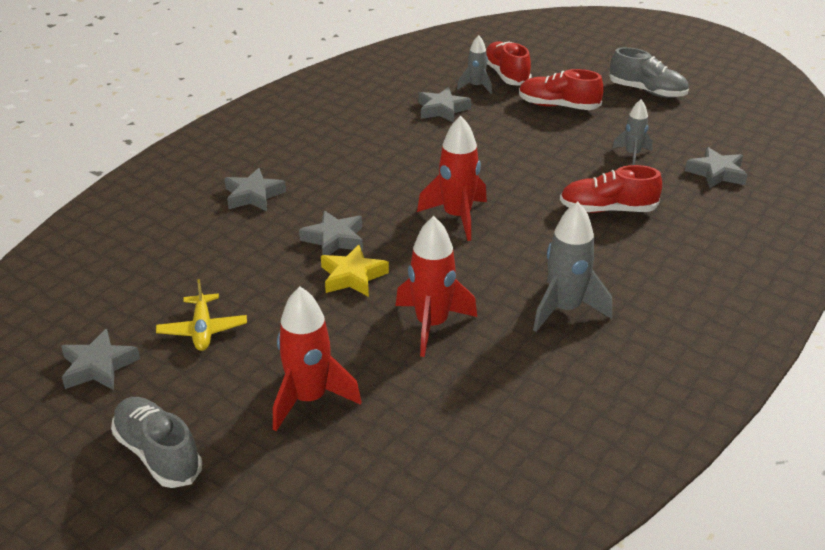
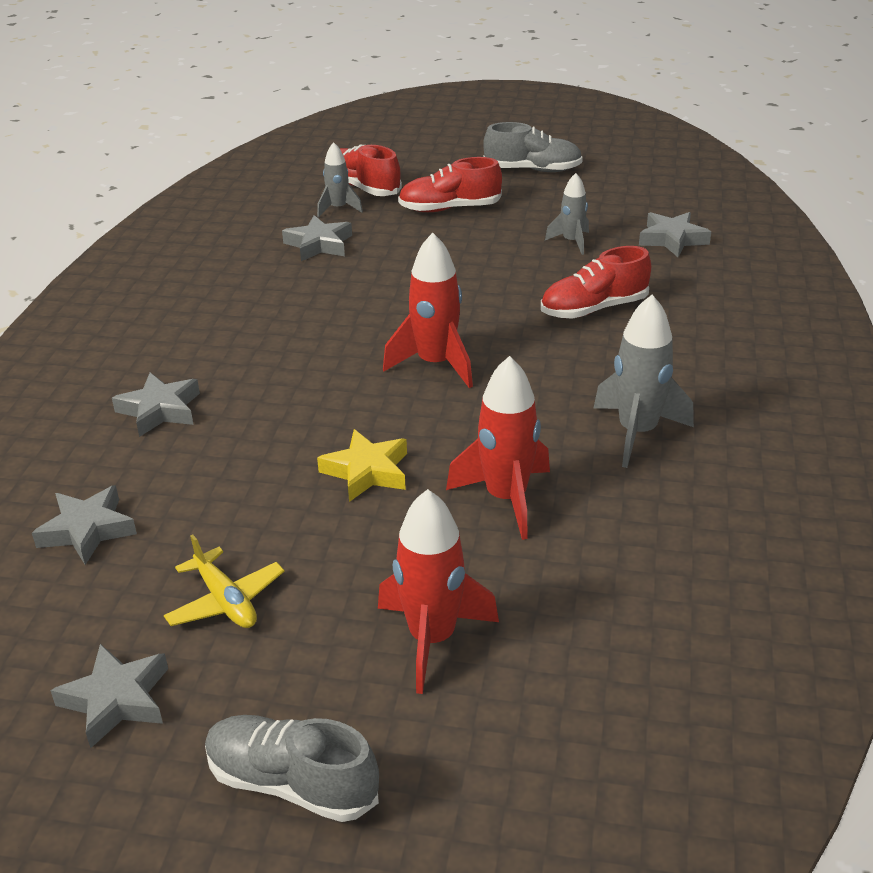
camera: 25 degrees left, 0 degrees up
grey star [299,210,363,255] -> grey star moved to [32,485,137,565]

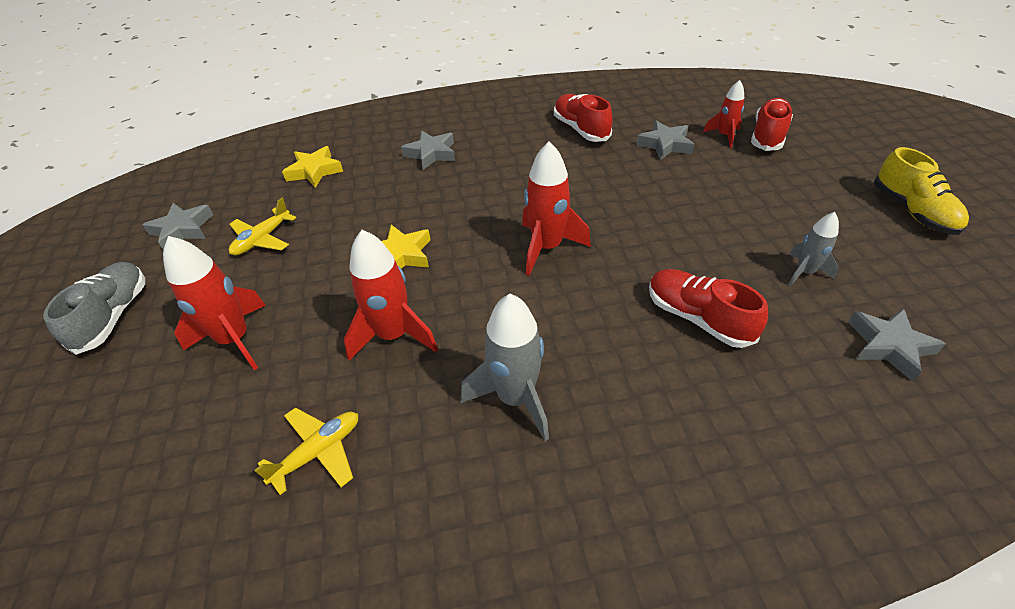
camera: 70 degrees right, 10 degrees up
grey star [32,485,137,565] -> yellow star [282,146,343,188]
grey rocket [317,142,363,217] -> red rocket [703,80,744,148]
red shoe [398,157,502,212] -> red shoe moved to [554,94,613,142]
grey shoe [483,122,583,172] -> yellow shoe [874,147,969,235]
none -> yellow plane [255,407,358,495]

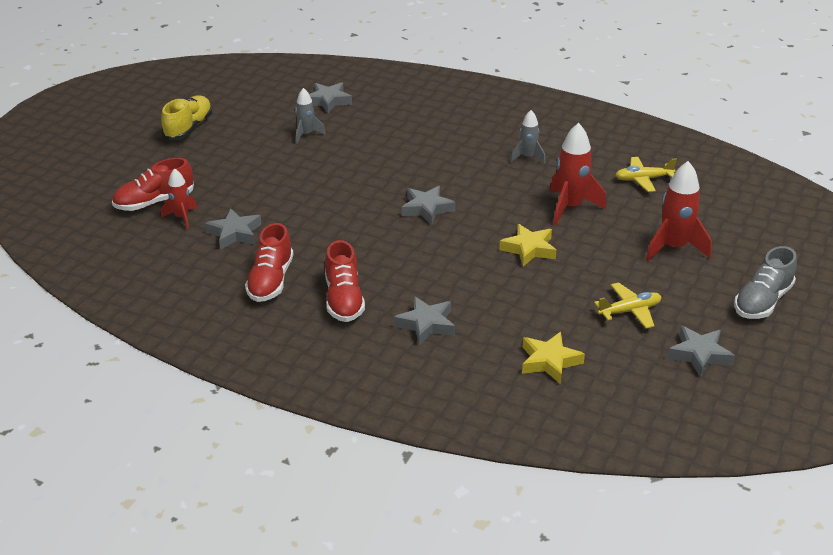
camera: 145 degrees left, 10 degrees down
grey rocket [460,294,549,441] -> grey rocket [510,110,546,164], size x0.59
red rocket [522,142,591,276] -> grey star [401,186,456,225]
red shoe [649,269,768,348] -> red shoe moved to [325,240,365,322]

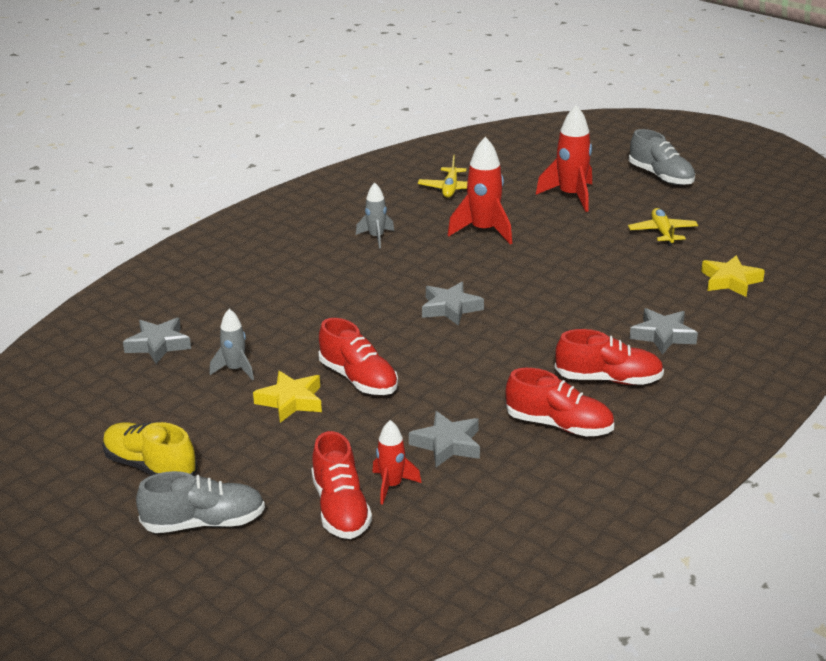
camera: 75 degrees left, 5 degrees down
yellow star [499,224,556,266] -> yellow star moved to [253,371,322,423]
grey star [667,326,735,377] -> none
none -> grey shoe [136,471,265,533]
none -> red shoe [318,318,398,395]

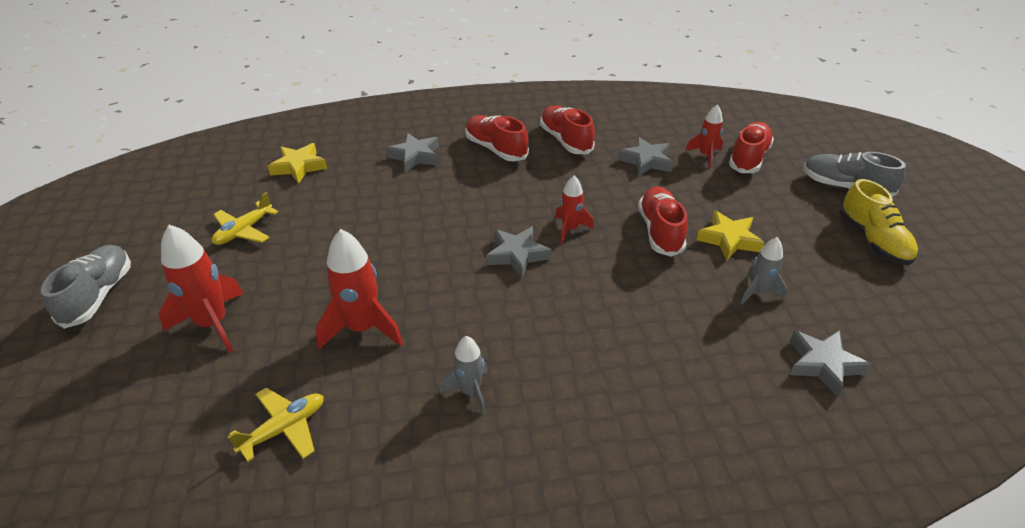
camera: 140 degrees left, 10 degrees up
none -> red rocket [555,176,594,244]

